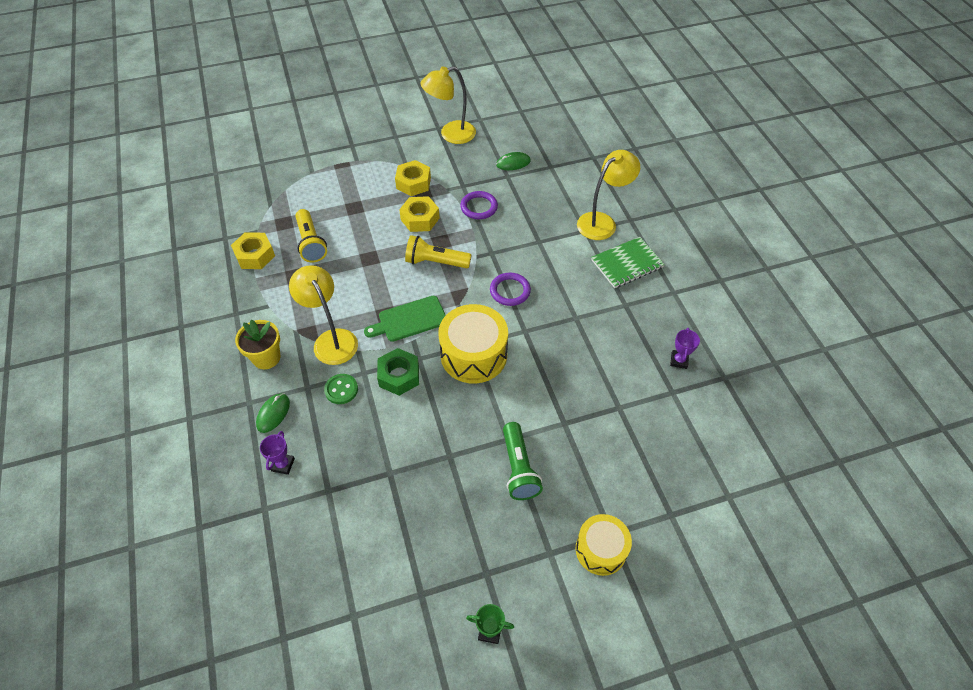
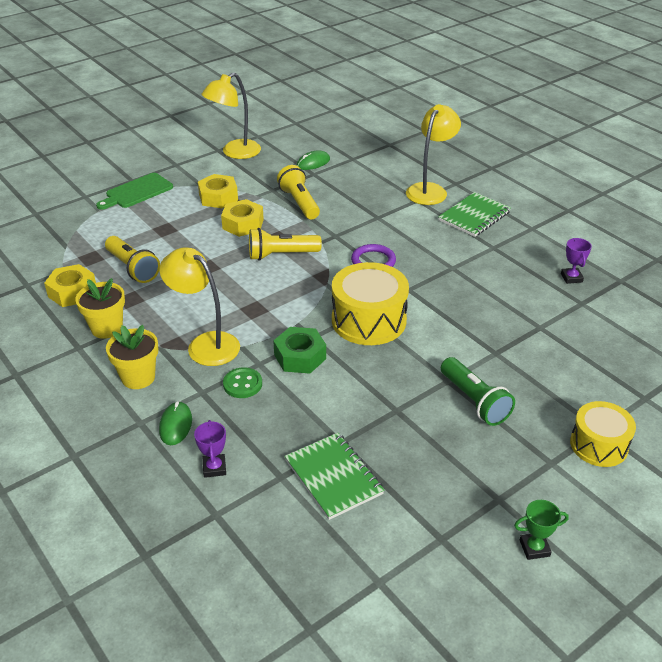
camera: 20 degrees left, 15 degrees down
green cutting board [364,296,446,342] -> green cutting board moved to [96,173,173,210]
purple ring [460,191,498,219] -> yellow flashlight [277,165,320,219]
none -> yellow flower pot [75,278,125,339]
none -> green notebook [285,433,384,520]

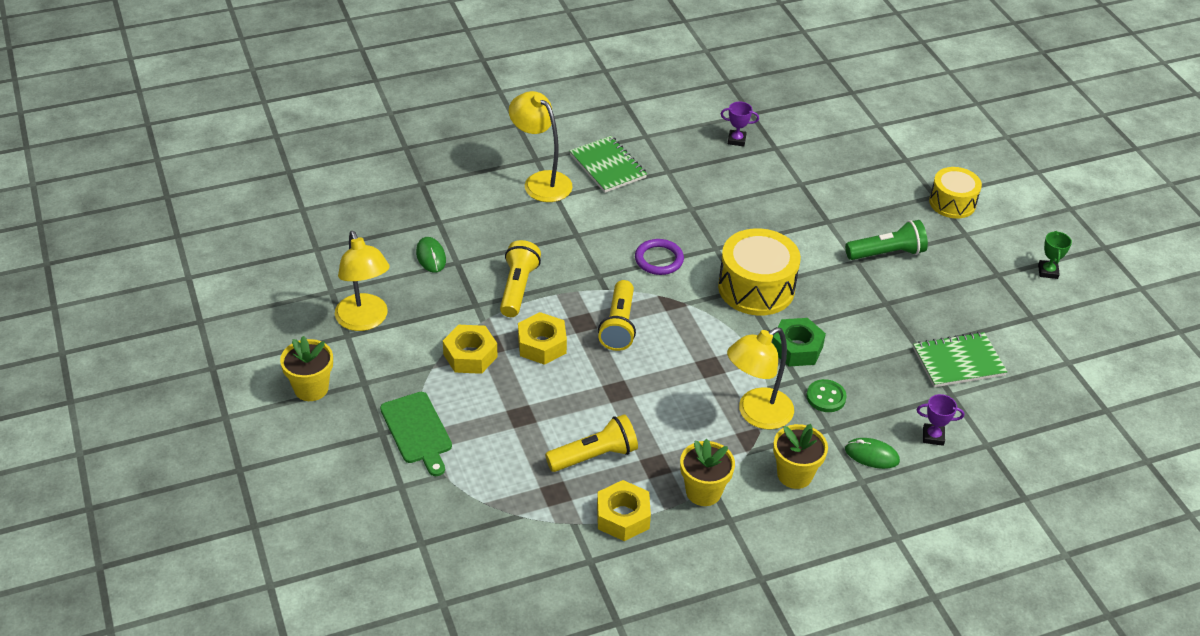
camera: 75 degrees left, 5 degrees up
yellow flashlight [277,165,320,219] -> yellow flashlight turned 105 degrees clockwise [500,240,541,317]
none -> yellow flower pot [280,336,333,401]

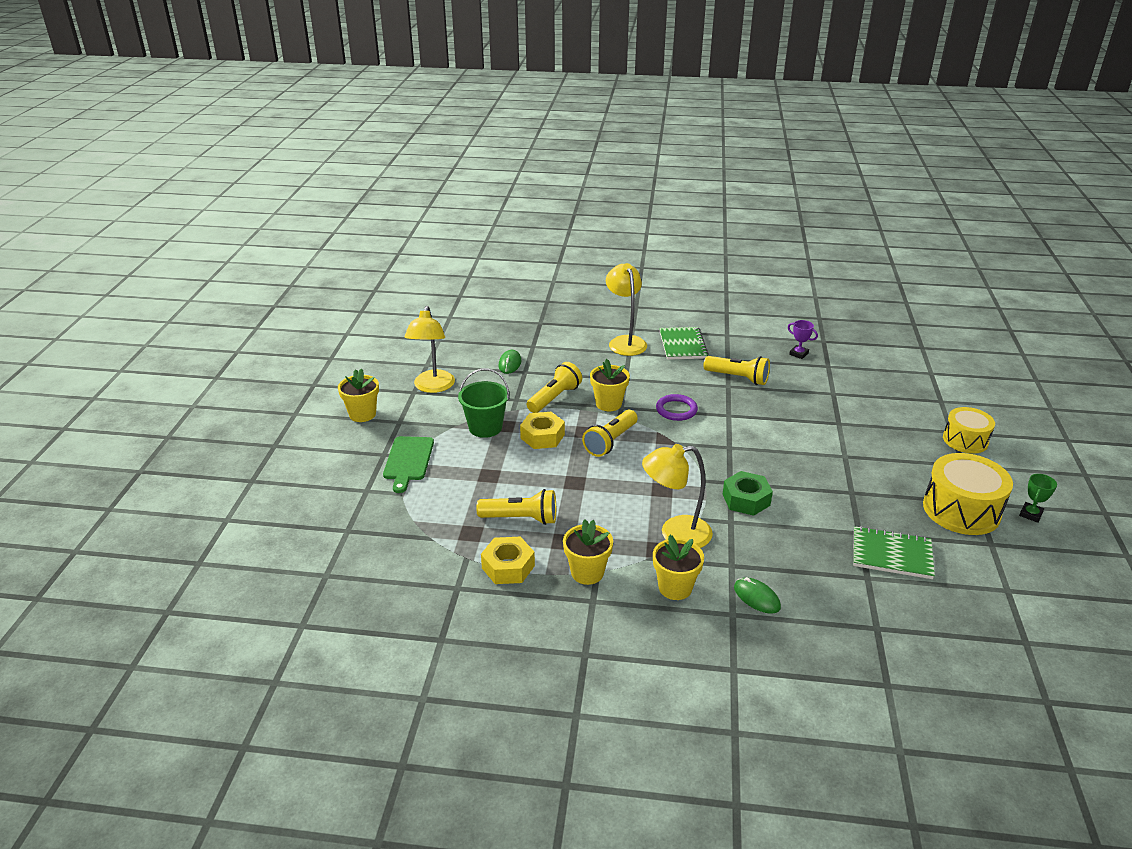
camera: 30 degrees right, 10 degrees down
yellow nut [443,325,497,374] -> green bucket [458,368,509,438]
yellow drum [718,228,801,315] -> yellow drum moved to [923,453,1013,535]
green button [806,379,847,412] -> none
green flashlight [845,220,928,260] -> none
purple trophy [917,394,964,446] -> none
none -> yellow flower pot [590,359,630,411]
none -> yellow flashlight [704,356,770,385]

